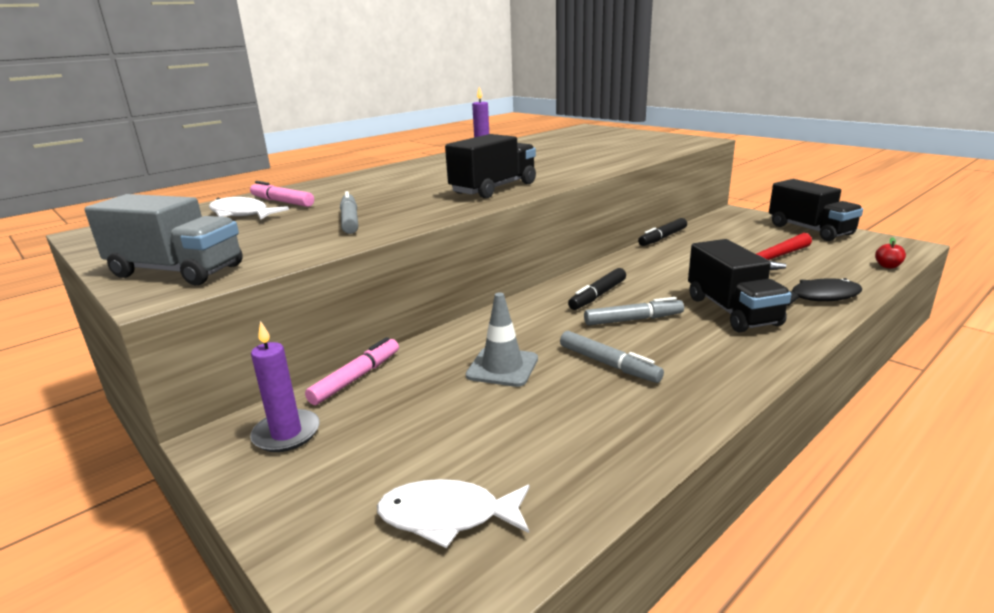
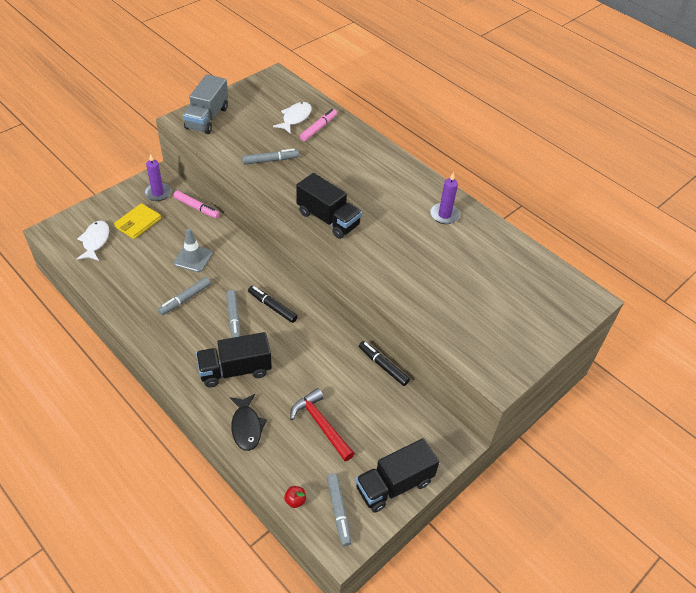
camera: 85 degrees right, 25 degrees up
none -> yellow wallet [114,203,161,239]
none -> grey marker [327,474,351,546]

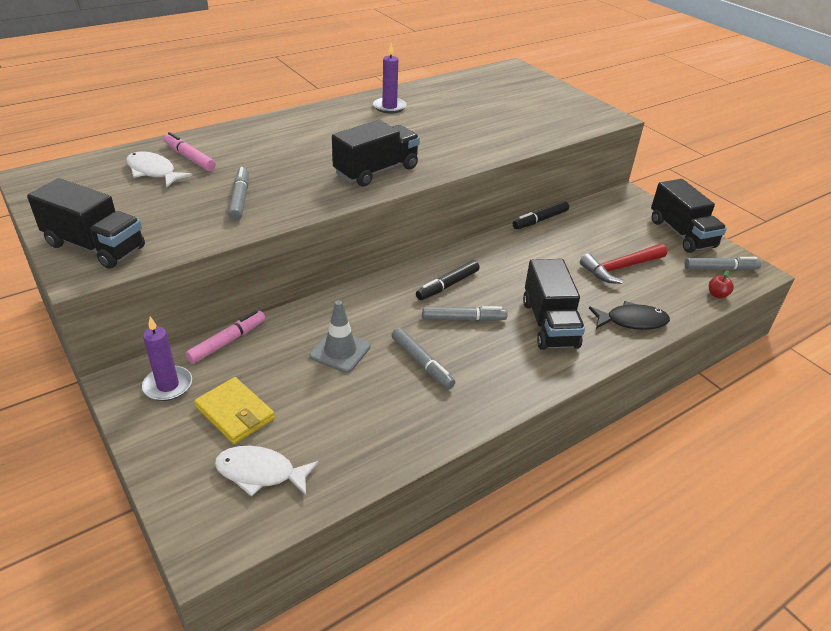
camera: 80 degrees left, 10 degrees down
grey truck [183,74,228,134] -> black truck [27,178,145,269]

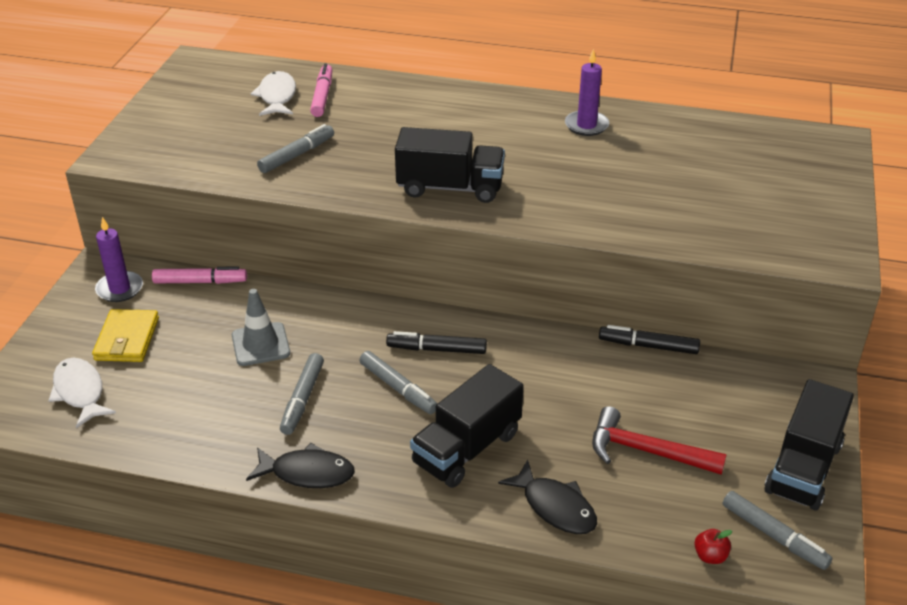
camera: 50 degrees right, 0 degrees up
black truck [27,178,145,269] -> none
none -> black fish [246,443,355,488]

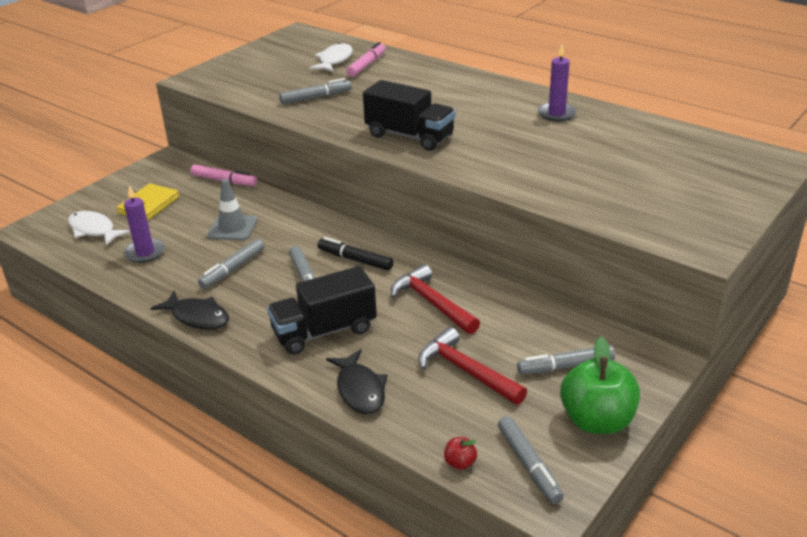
camera: 25 degrees right, 5 degrees down
white fish [48,358,116,428] -> white fish turned 45 degrees counterclockwise [68,211,131,246]
purple candle [95,217,143,302] -> purple candle moved to [124,186,165,263]
black marker [599,325,700,354] -> none
black truck [765,379,854,510] -> green apple [560,337,640,434]
none -> red hammer [391,264,480,334]
none -> grey marker [517,345,615,374]

